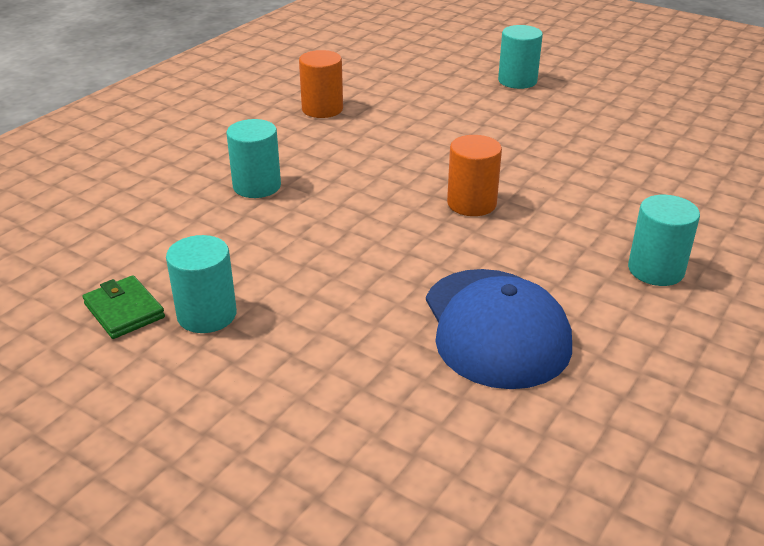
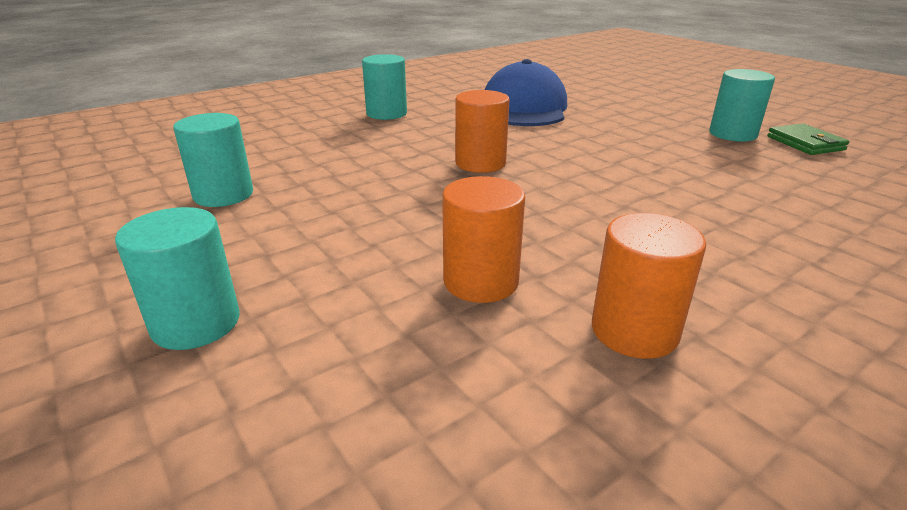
camera: 160 degrees left, 5 degrees down
turquoise cylinder [227,119,281,198] -> turquoise cylinder moved to [173,113,253,207]
none -> orange cylinder [442,176,525,303]

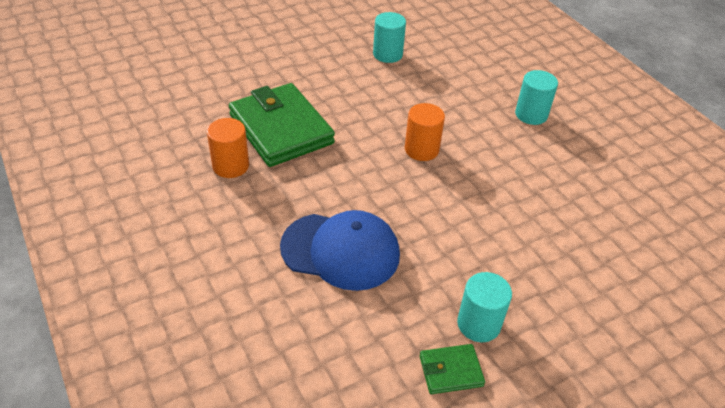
camera: 95 degrees right, 15 degrees up
turquoise cylinder [115,207,239,350] -> none
orange cylinder [442,176,525,303] -> green wallet [229,83,335,167]
blue cap [485,59,567,126] -> blue cap moved to [280,210,400,291]

